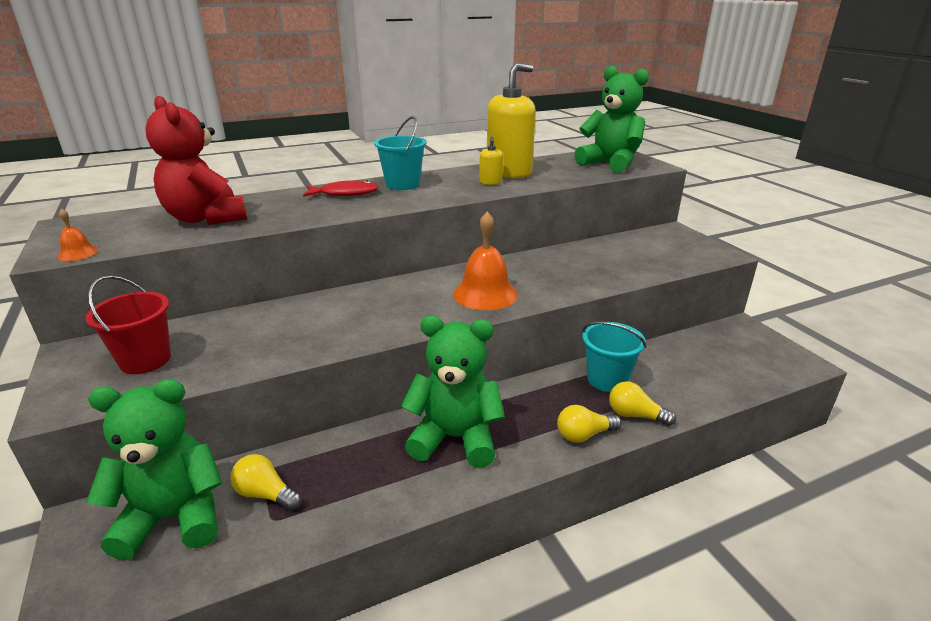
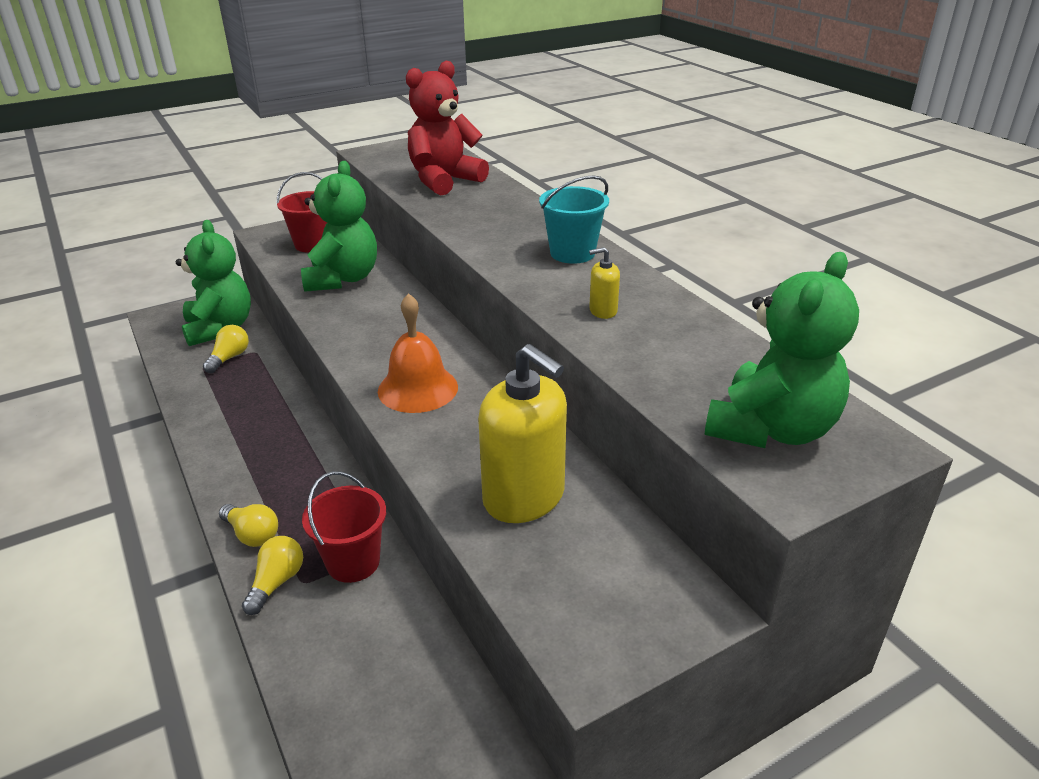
camera: 85 degrees right, 5 degrees up
orange bell [58,208,98,261] -> none
red fish [303,180,379,197] -> none
green teddy bear [401,316,505,468] -> green teddy bear moved to [301,161,377,292]
yellow soap dispenser [487,63,536,178] -> yellow soap dispenser moved to [478,344,567,523]
yellow light bulb [557,405,622,443] -> yellow light bulb turned 150 degrees clockwise [219,504,278,547]
turquoise bucket [582,322,647,392] -> red bucket [302,471,386,583]

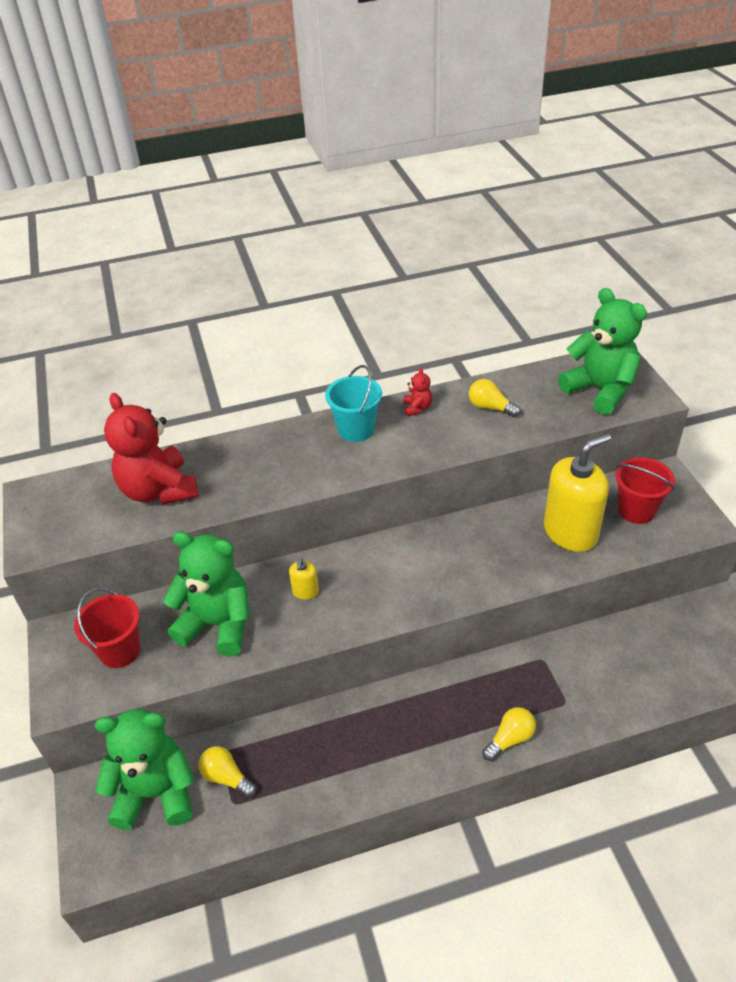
camera: 75 degrees left, 10 degrees up
yellow light bulb [242,536,303,615] -> yellow light bulb moved to [469,379,521,417]
red bucket [302,471,386,583] -> red bucket moved to [615,457,675,524]
orange bell [378,293,458,413] -> none
yellow soap dispenser [589,247,620,319] -> yellow soap dispenser moved to [289,558,319,600]
none -> red teddy bear [403,367,432,416]

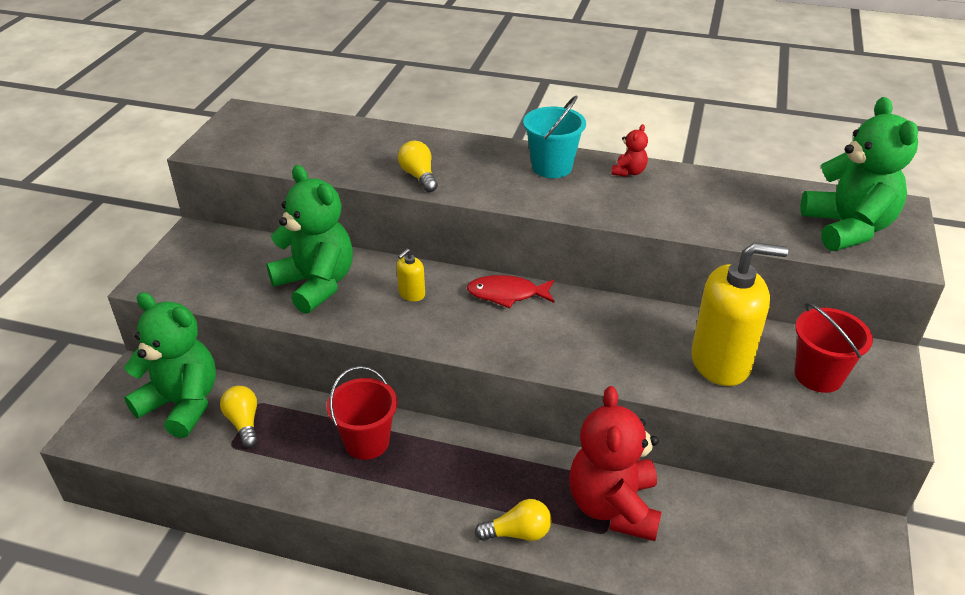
camera: 30 degrees right, 5 degrees down
red bucket [74,588,141,668] -> red bucket moved to [327,366,397,460]
red teddy bear [104,393,199,505] -> red teddy bear moved to [569,386,662,541]
yellow light bulb [469,379,521,417] -> yellow light bulb moved to [398,140,438,192]
none -> red fish [467,275,555,308]

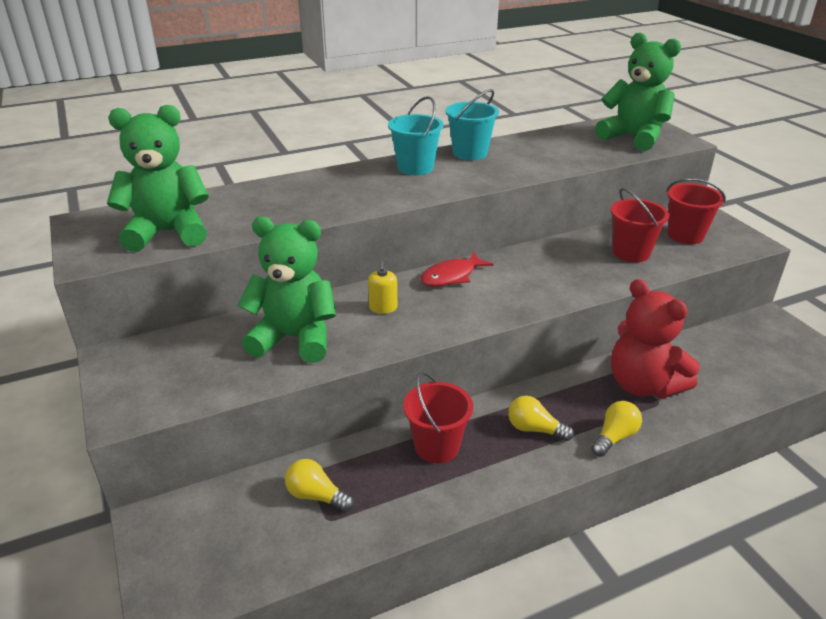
camera: 40 degrees left, 5 degrees down
green teddy bear [124,292,216,438] -> green teddy bear moved to [107,105,209,252]
yellow light bulb [398,140,438,192] -> yellow light bulb moved to [508,396,574,441]
red teddy bear [611,124,648,177] -> turquoise bucket [446,89,499,160]
yellow soap dispenser [691,243,788,386] -> red bucket [611,188,670,262]

